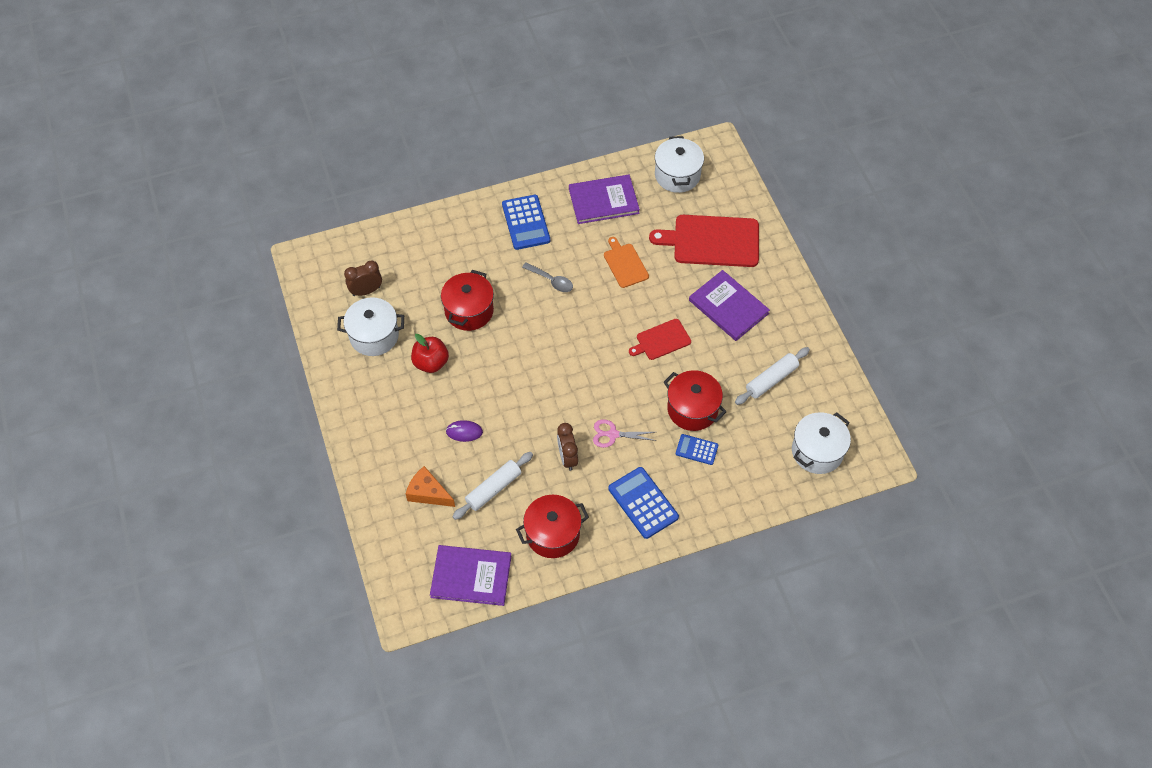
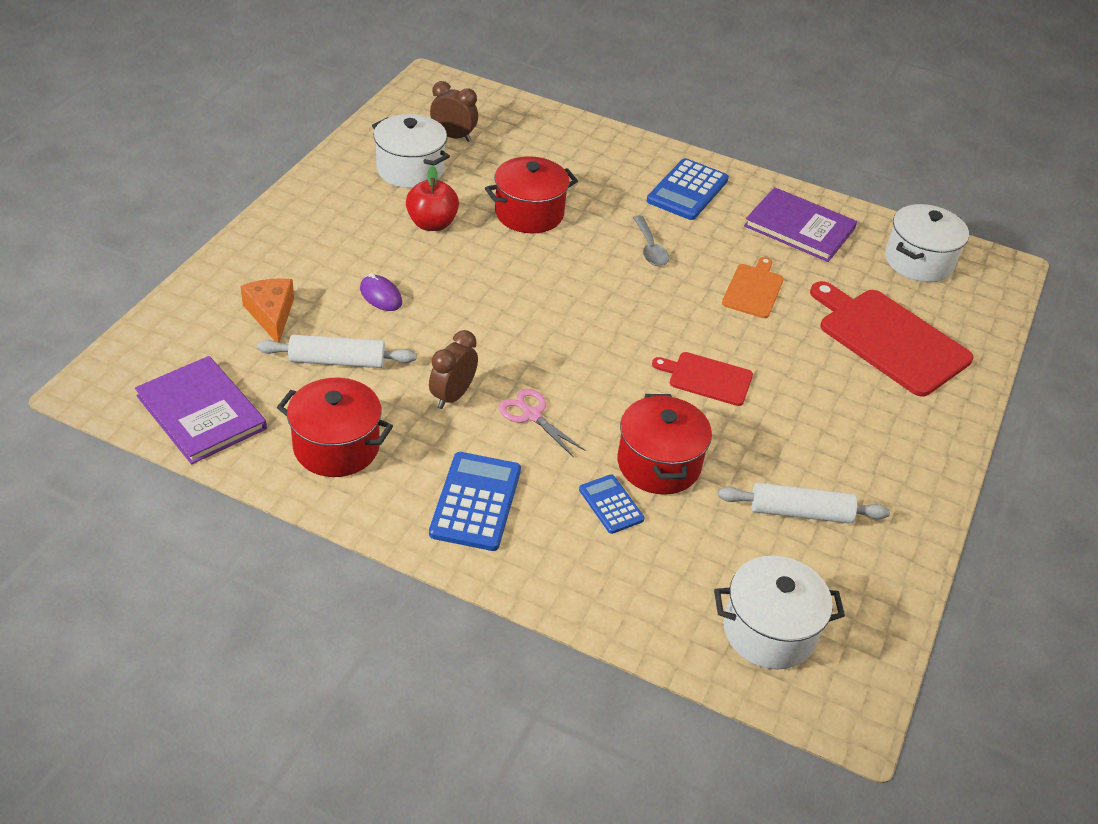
camera: 40 degrees right, 15 degrees down
purple book [689,270,770,341] -> none

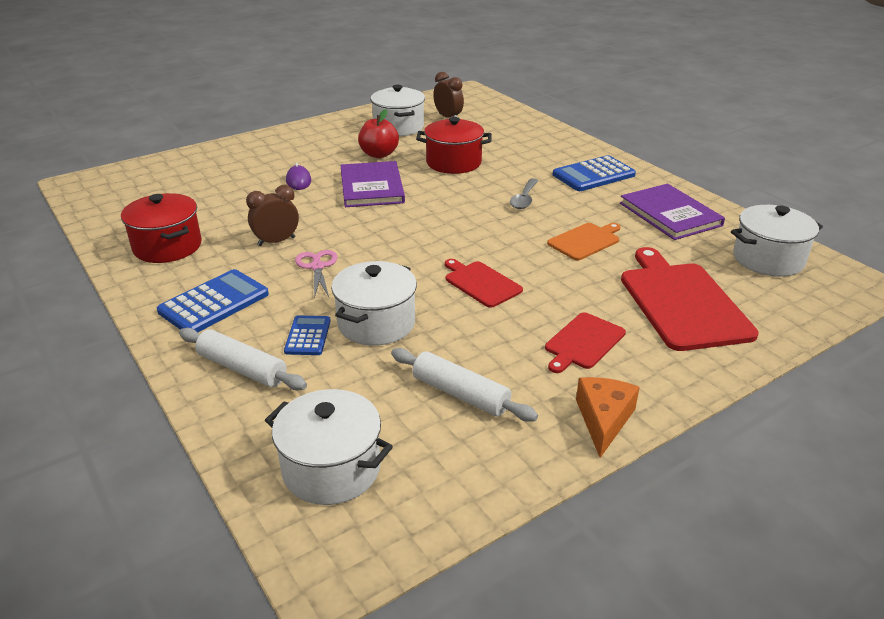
camera: 35 degrees right, 10 degrees down
purple book [135,356,267,464] -> purple book moved to [341,161,405,207]
orange cheese [240,278,294,343] -> orange cheese moved to [576,377,640,458]
white rolling pin [257,335,417,368] -> white rolling pin moved to [179,328,307,390]
red pot [618,394,712,495] -> white pot [331,261,417,346]
none -> red cutting board [545,312,626,373]

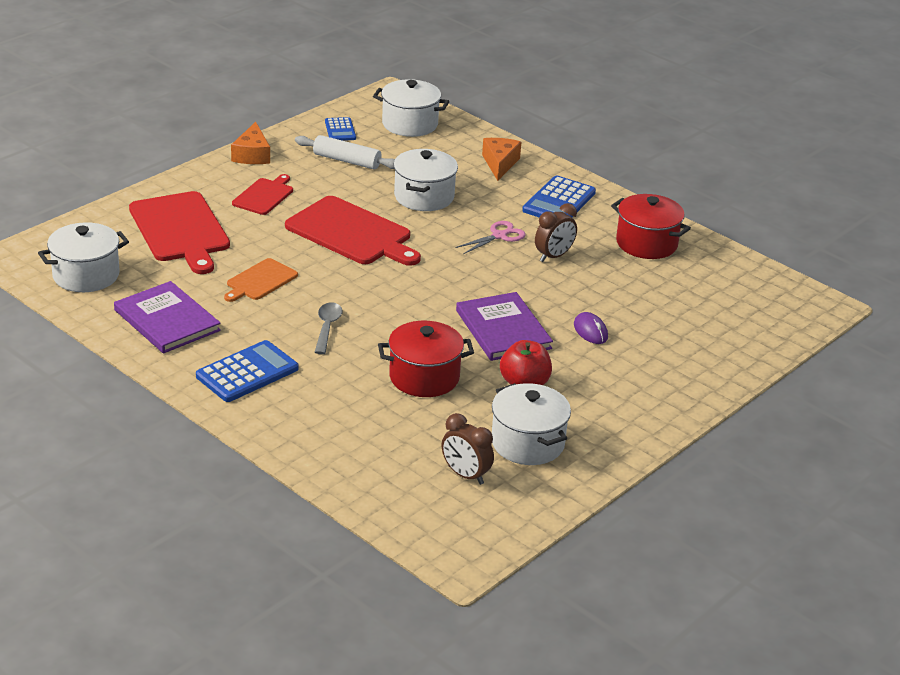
camera: 165 degrees right, 0 degrees up
white rolling pin [179,328,307,390] -> orange cheese [482,138,521,181]
blue calculator [284,315,331,355] -> blue calculator moved to [325,117,356,141]
pink scissors [295,250,337,299] -> pink scissors turned 105 degrees counterclockwise [456,221,526,254]
red cutting board [445,259,523,308] -> red cutting board [285,196,421,266], size x1.83

